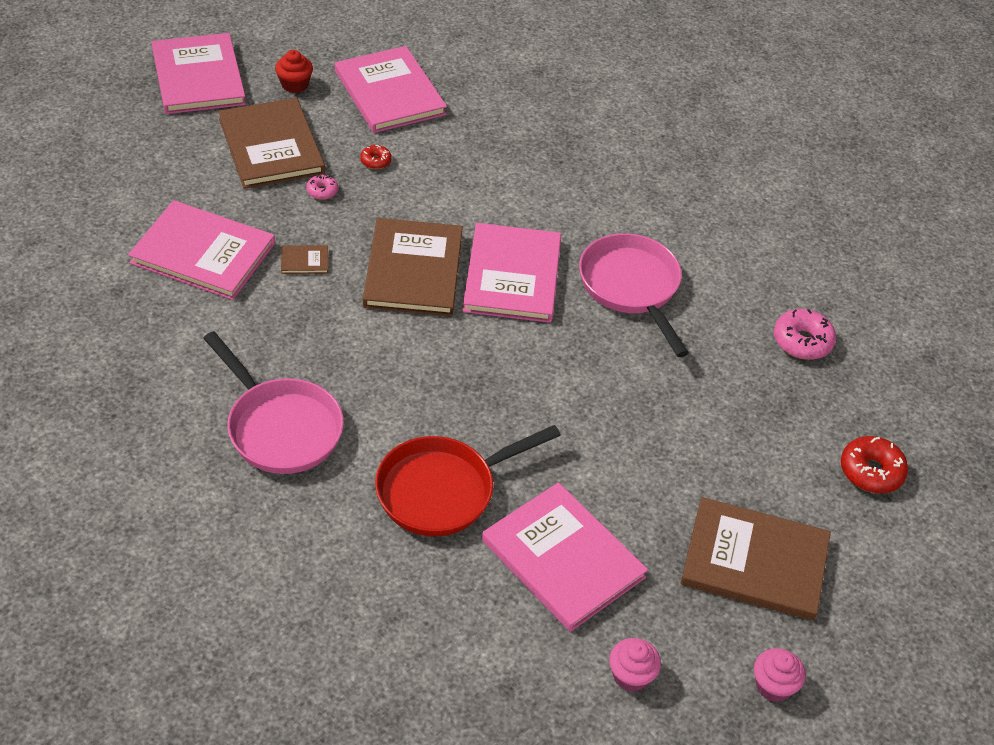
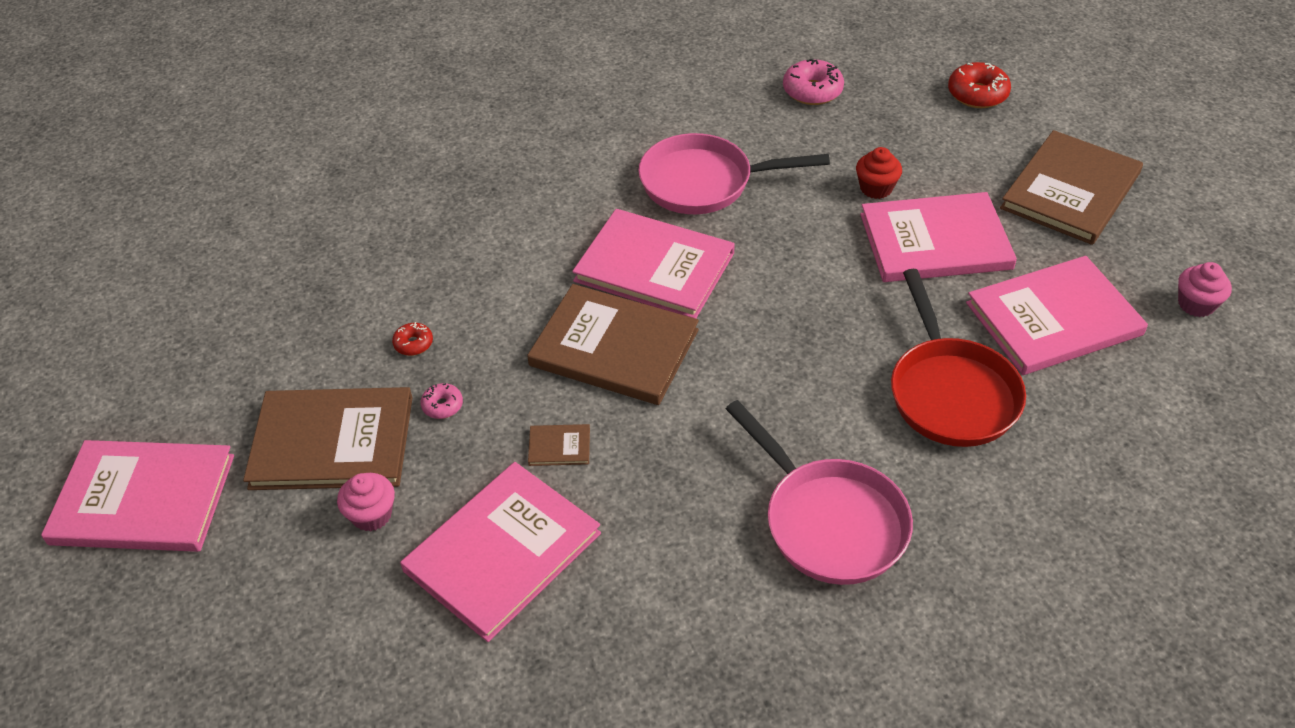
camera: 65 degrees left, 0 degrees up
pink pan [203,331,344,474] -> pink pan turned 75 degrees clockwise [726,400,913,585]
red cupcake [275,50,313,93] -> red cupcake moved to [856,147,902,199]
brown book [281,245,328,274] -> brown book turned 75 degrees clockwise [528,424,590,466]
pink book [335,46,447,133] -> pink book moved to [860,192,1017,282]
pink cupcake [754,648,806,702] -> pink cupcake moved to [337,473,395,531]

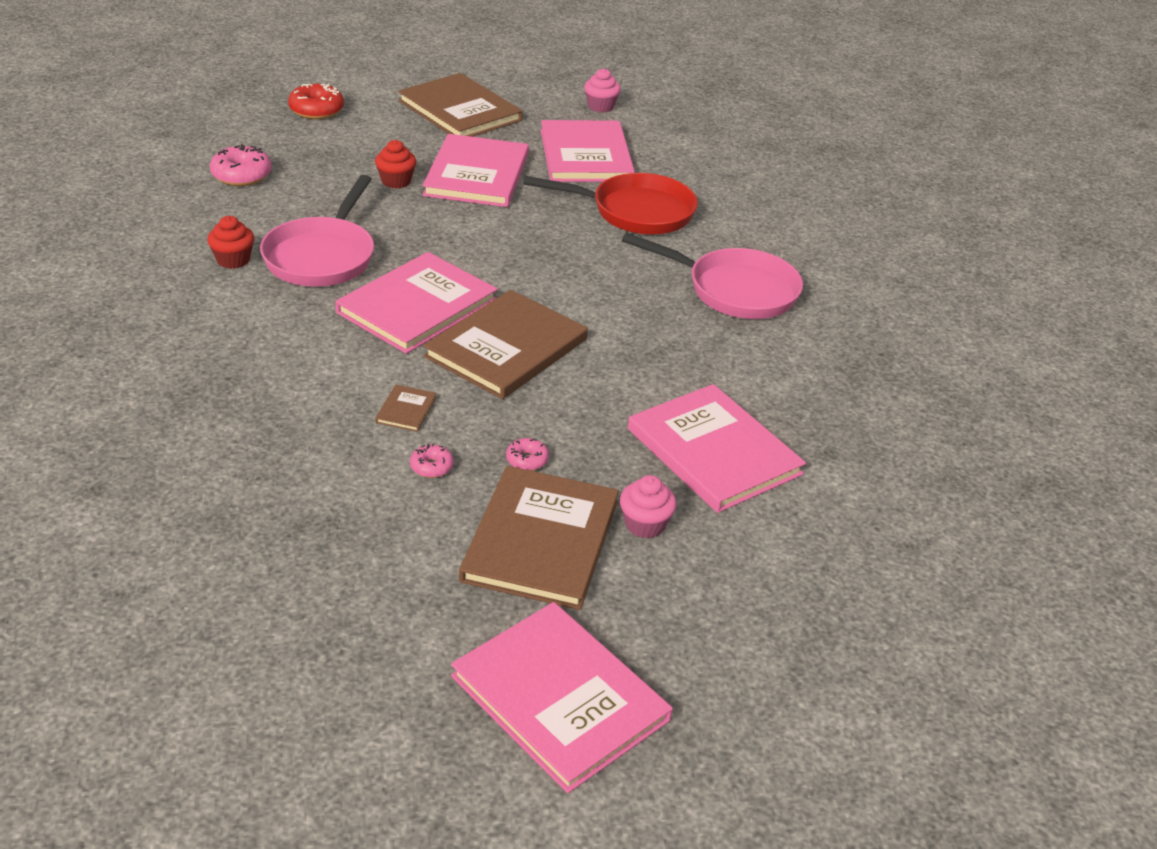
camera: 80 degrees left, 10 degrees down
pink book [41,440,234,552] -> pink book turned 60 degrees counterclockwise [451,602,673,793]
red donut [392,322,433,356] -> pink donut [410,443,454,478]
brown book [528,424,590,466] -> brown book moved to [375,385,436,432]
pink pan [726,400,913,585] -> pink pan turned 45 degrees clockwise [622,233,803,319]
none -> red cupcake [207,216,254,269]

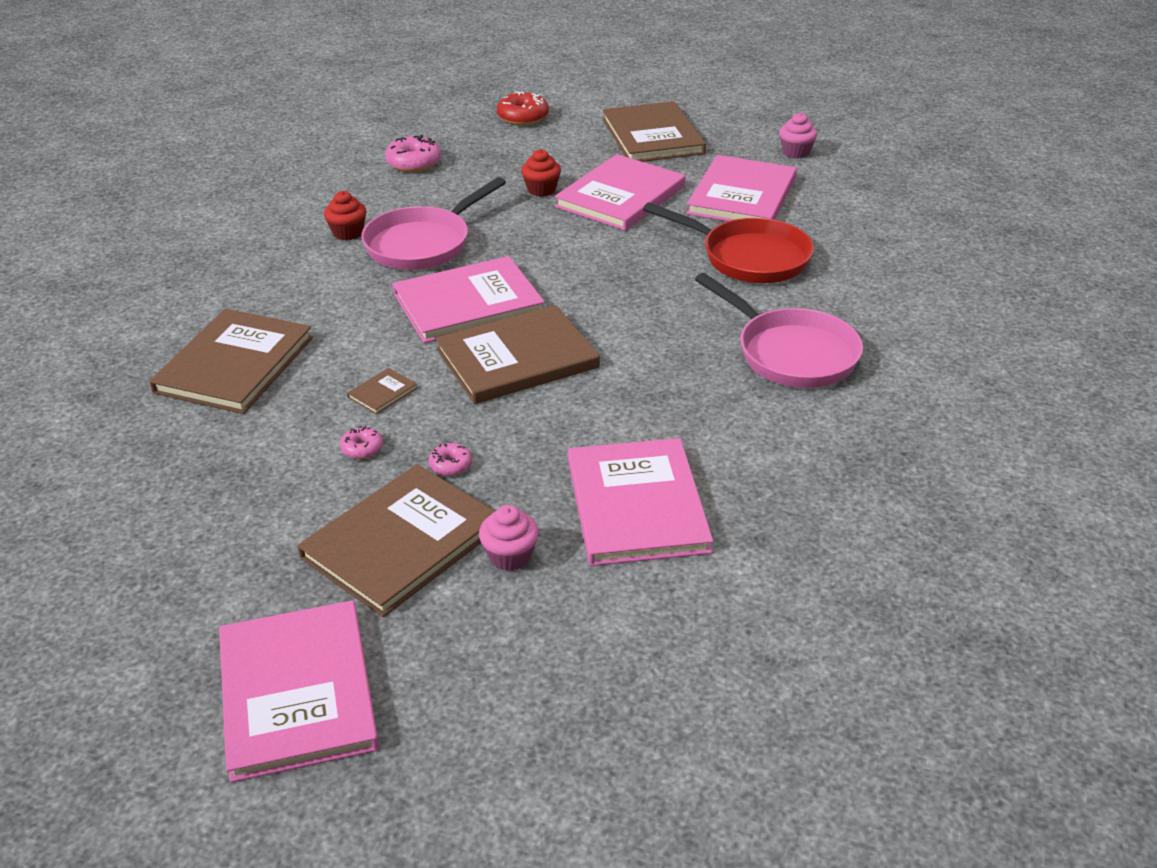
camera: 30 degrees right, 0 degrees up
none -> brown book [149,309,313,414]

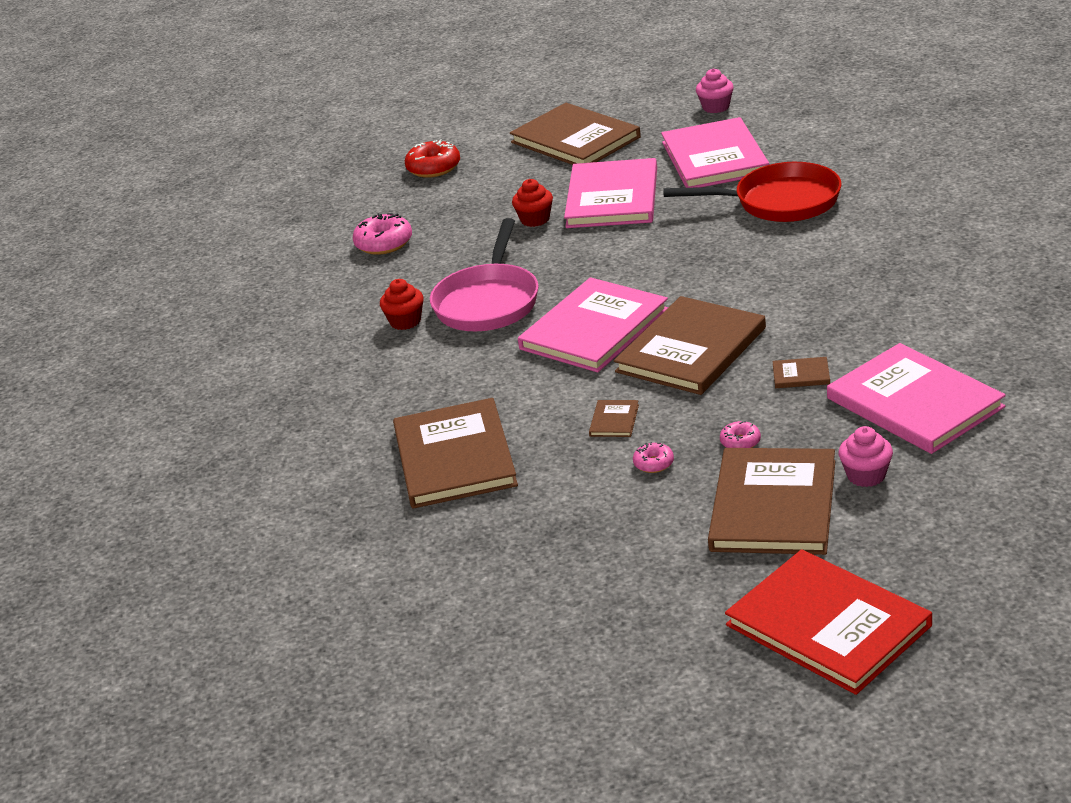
camera: 25 degrees left, 5 degrees down
pink book [219,600,379,783] -> red book [725,549,932,695]
pink pan [695,273,863,388] -> none
none -> brown book [773,357,830,388]

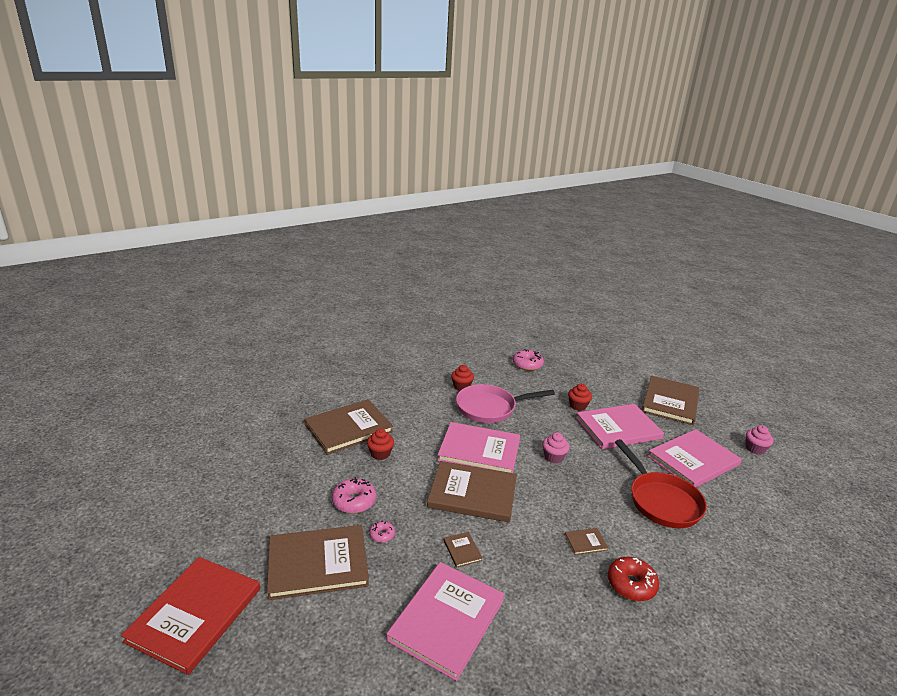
camera: 60 degrees right, 5 degrees down
red donut [405,139,460,178] -> red donut moved to [608,557,659,601]
brown book [589,400,639,437] -> brown book moved to [564,528,608,555]
pink donut [633,442,674,473] -> pink donut [332,477,376,514], size x1.82
pink cupcake [838,426,893,487] -> pink cupcake moved to [542,433,570,463]
none -> red cupcake [367,429,394,460]

